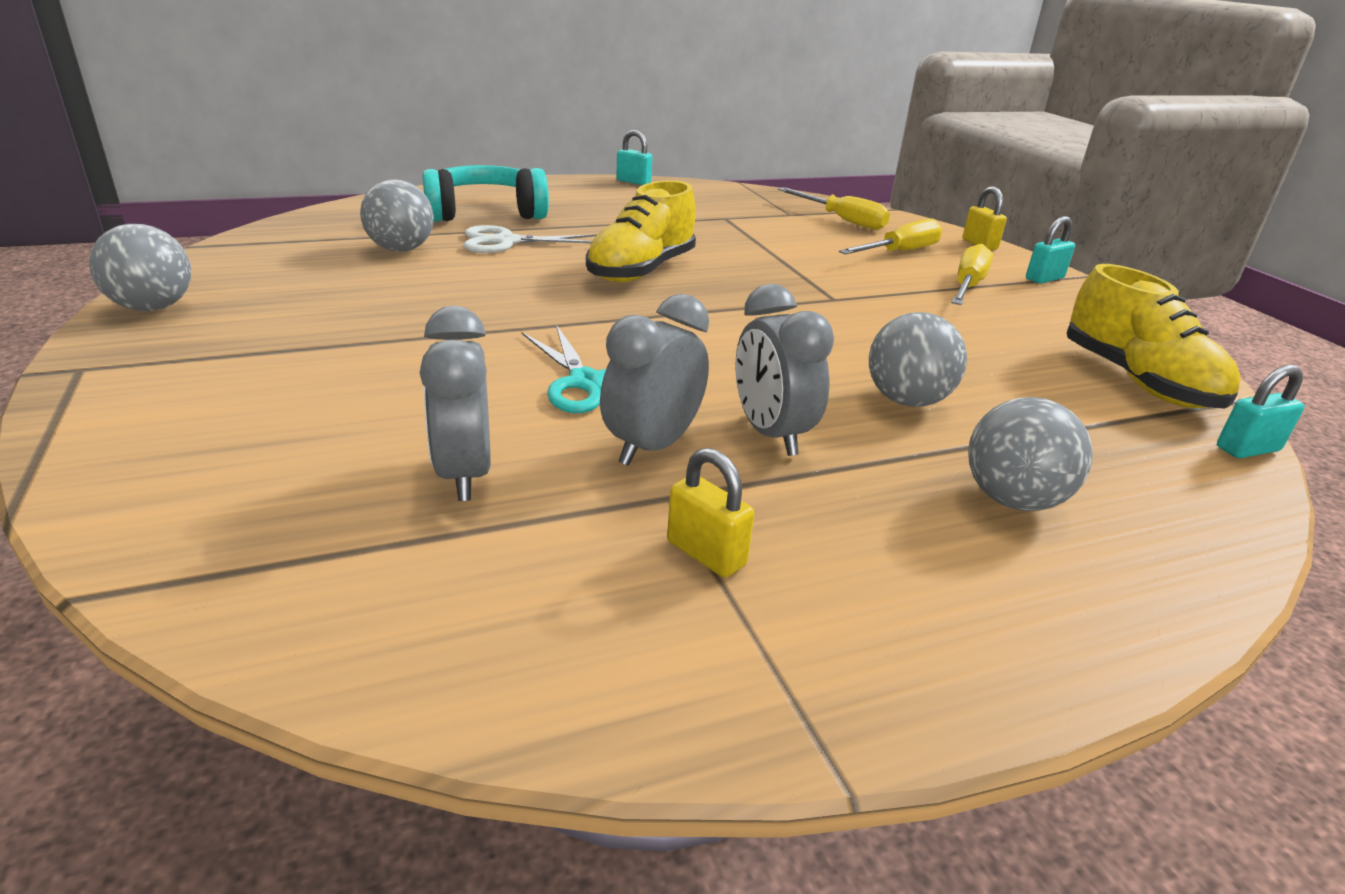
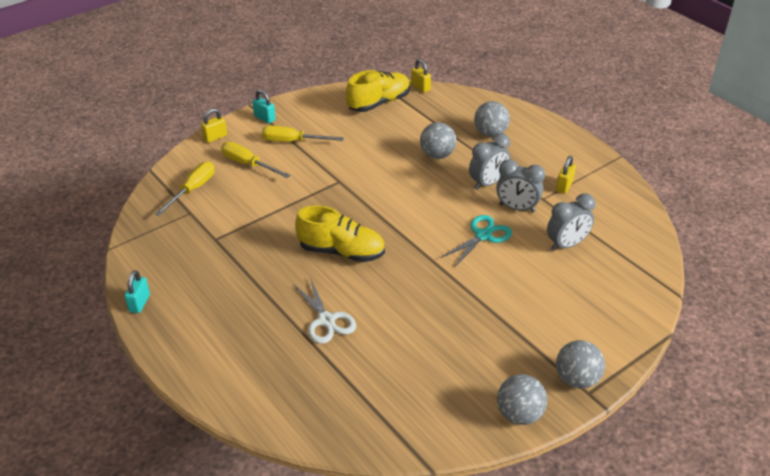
camera: 105 degrees left, 10 degrees up
grey ball [360,179,434,252] -> grey ball moved to [556,340,605,389]
turquoise headphones [422,165,549,222] -> none
turquoise padlock [1217,365,1305,458] -> yellow padlock [411,59,431,93]

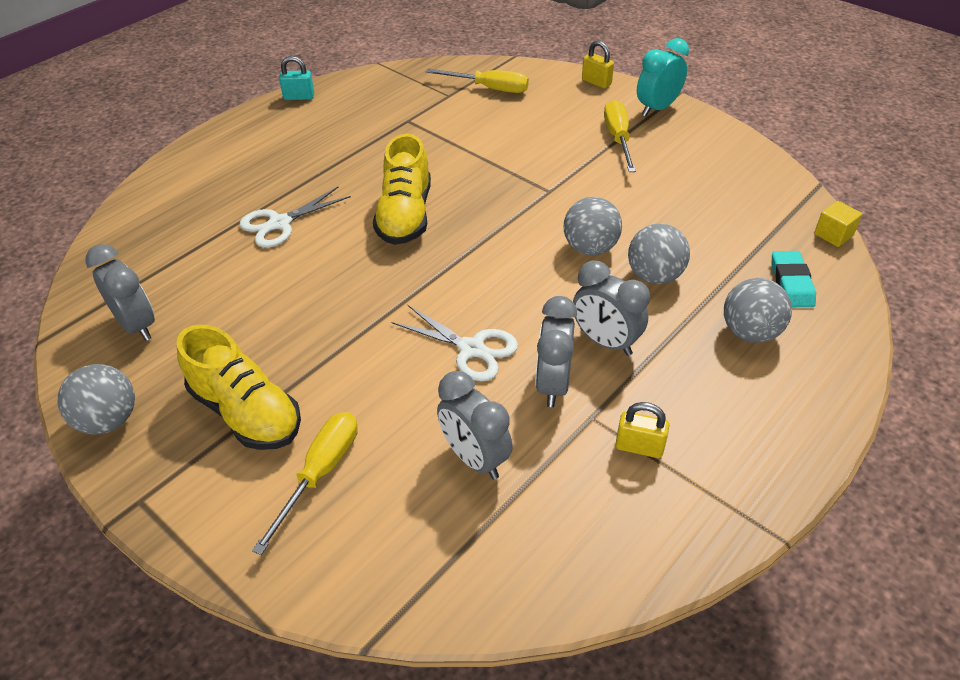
camera: 80 degrees right, 5 degrees up
yellow screwdriver [221,142,290,178] -> yellow screwdriver moved to [252,412,358,555]
turquoise padlock [253,90,276,124] -> turquoise clock [637,38,689,116]
yellow shoe [346,70,410,112] -> yellow shoe moved to [177,324,301,450]
yellow padlock [411,59,431,93] -> yellow cube [814,201,862,247]
turquoise scissors [440,215,512,267] -> white scissors [392,304,518,381]
grey ball [556,340,605,389] -> grey ball moved to [564,197,622,255]
none -> grey clock [85,244,155,341]
none -> turquoise eraser [771,251,816,307]

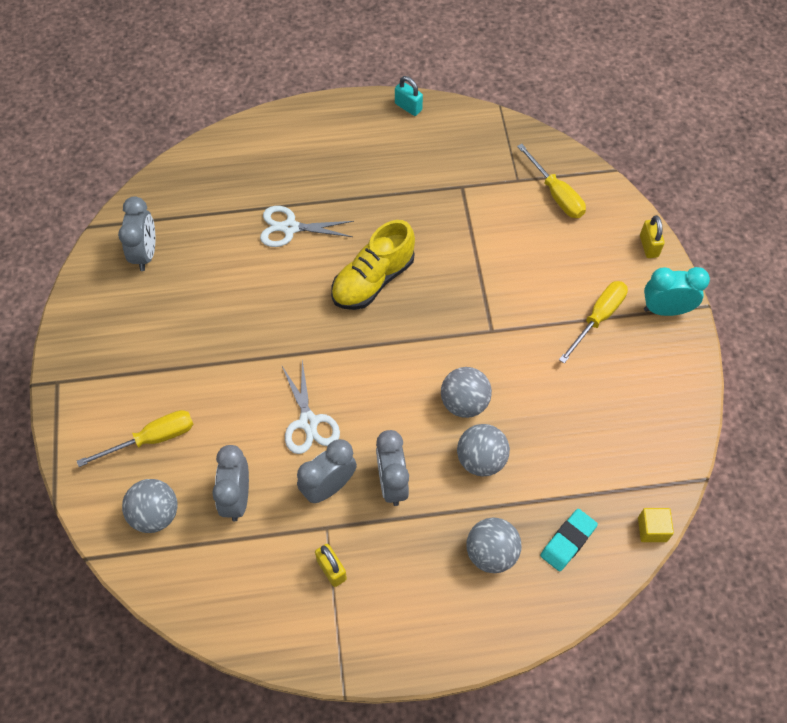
camera: 40 degrees right, 15 degrees up
grey ball [58,364,135,434] -> grey ball moved to [122,479,178,533]
yellow shoe [177,324,301,450] -> none

